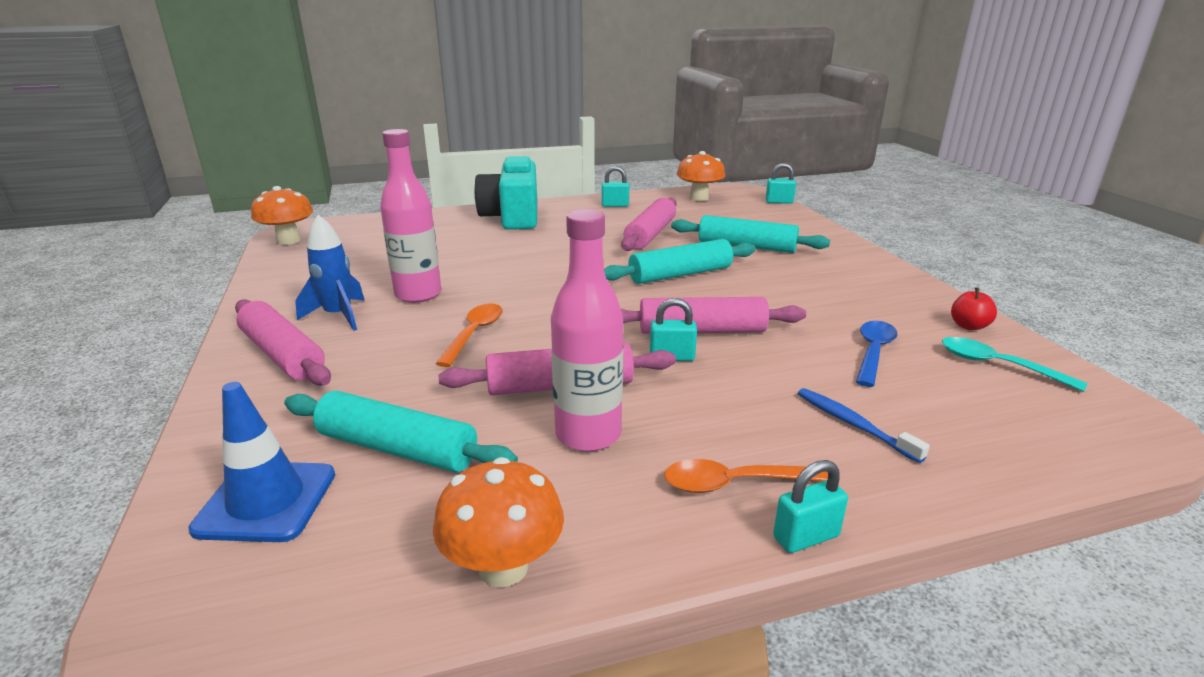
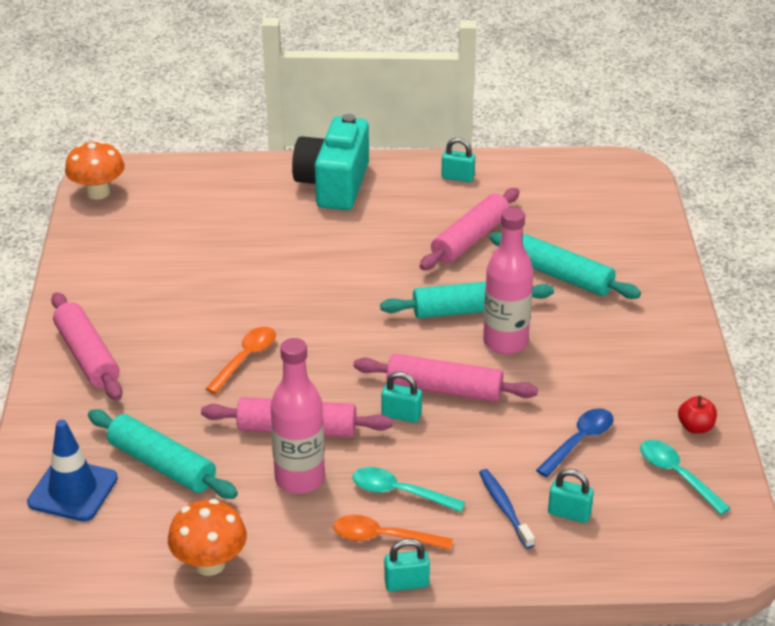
camera: 15 degrees right, 10 degrees up
blue rocket [295,215,365,331] -> none
pink bottle [380,129,441,303] -> pink bottle moved to [483,207,534,354]
orange mushroom [677,151,725,201] -> none
turquoise padlock [766,163,796,204] -> turquoise padlock moved to [548,469,594,523]
none -> turquoise spoon [352,467,465,512]

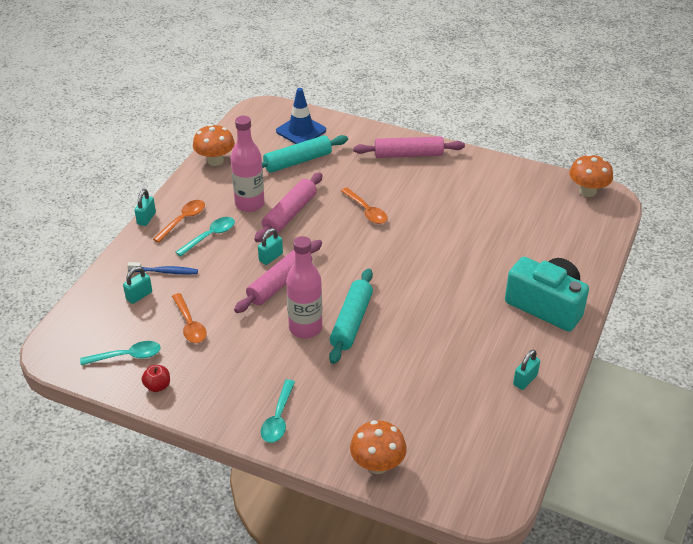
camera: 115 degrees right, 5 degrees up
pink rolling pin [420,188,519,270] -> none
turquoise rolling pin [490,232,641,299] -> none
blue spoon [536,408,613,477] -> orange spoon [172,293,207,343]
none -> turquoise spoon [261,380,295,443]
none -> orange mushroom [350,420,407,474]

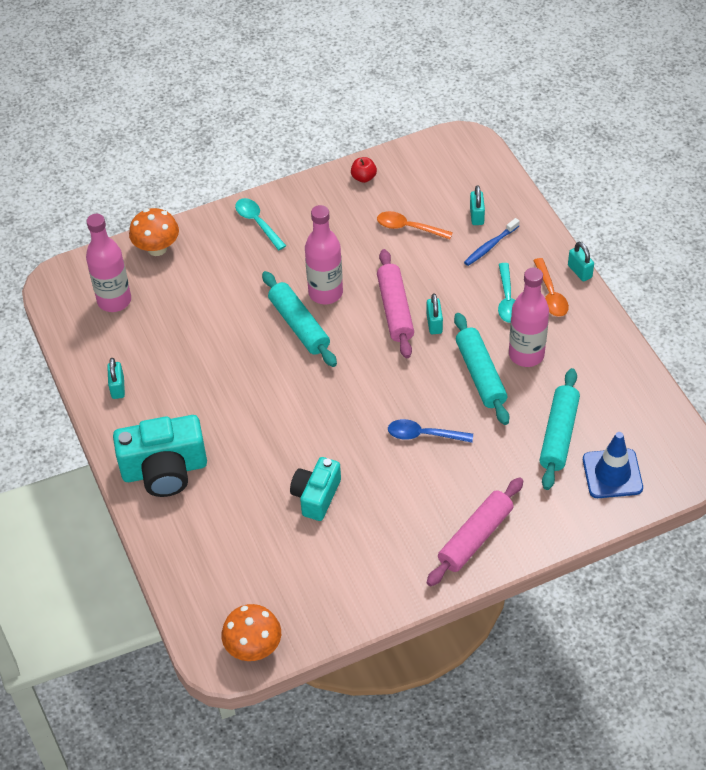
camera: 135 degrees right, 10 degrees up
turquoise spoon [80,341,161,365] -> none
orange mushroom [193,124,235,166] -> none
pink rolling pin [254,173,323,242] -> turquoise rolling pin [454,313,509,425]
orange spoon [341,187,387,224] -> blue spoon [388,419,473,443]
none -> pink bottle [86,214,131,312]
none -> turquoise camera [290,457,341,521]

